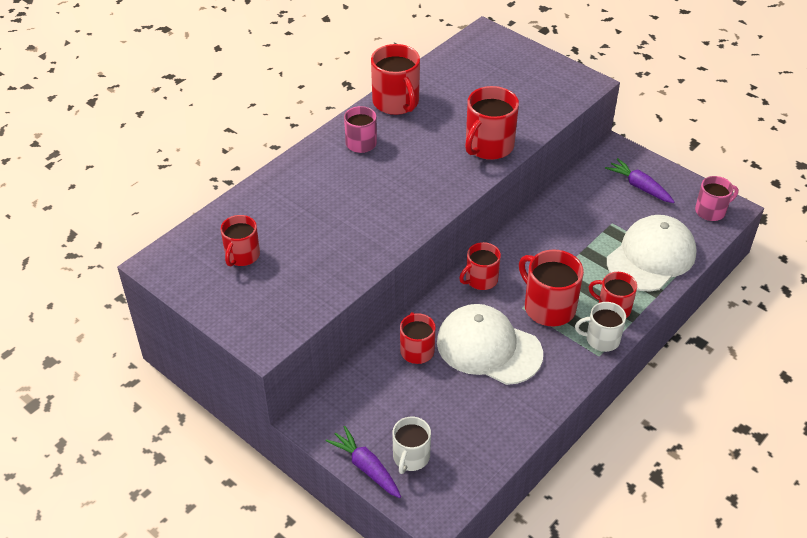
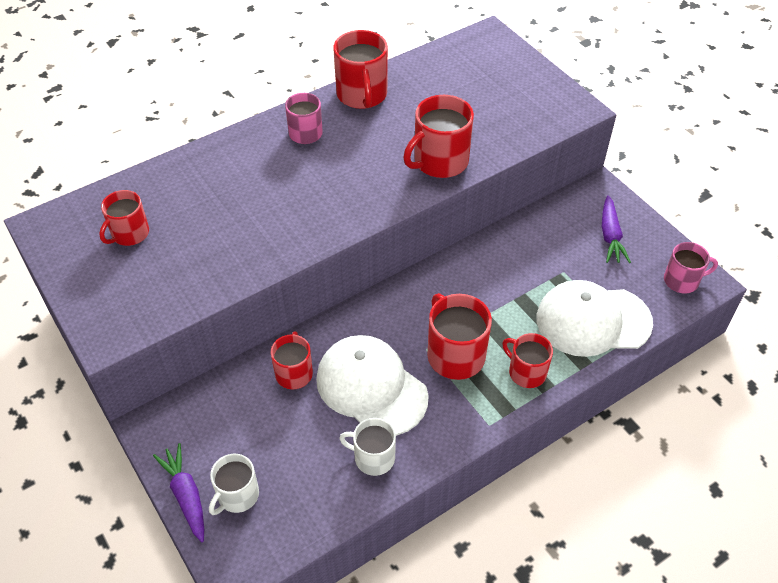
camera: 15 degrees right, 5 degrees up
red mug [459,242,501,290] -> none
white mug [575,302,626,352] -> white mug moved to [339,418,396,476]
purple carrot [605,158,674,203] -> purple carrot turned 150 degrees counterclockwise [602,195,631,263]
white cap [607,215,697,292] -> white cap turned 150 degrees counterclockwise [537,280,653,357]

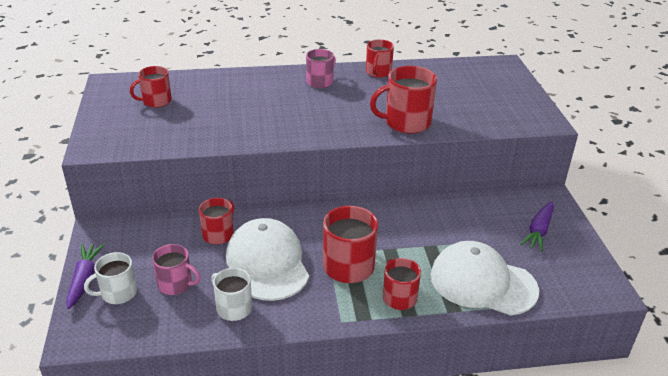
camera: 25 degrees right, 15 degrees down
red mug [333,30,388,109] -> red mug [366,39,394,78], size x0.64
pink mug [664,242,718,293] -> pink mug moved to [152,244,200,295]

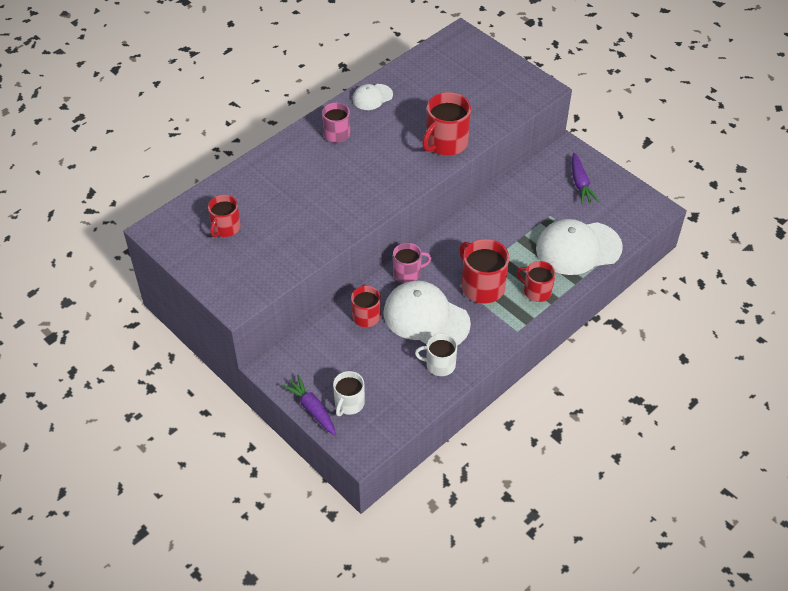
camera: 35 degrees left, 15 degrees up
pink mug [152,244,200,295] -> pink mug moved to [393,243,431,283]
red mug [366,39,394,78] -> white cap [353,84,393,110]

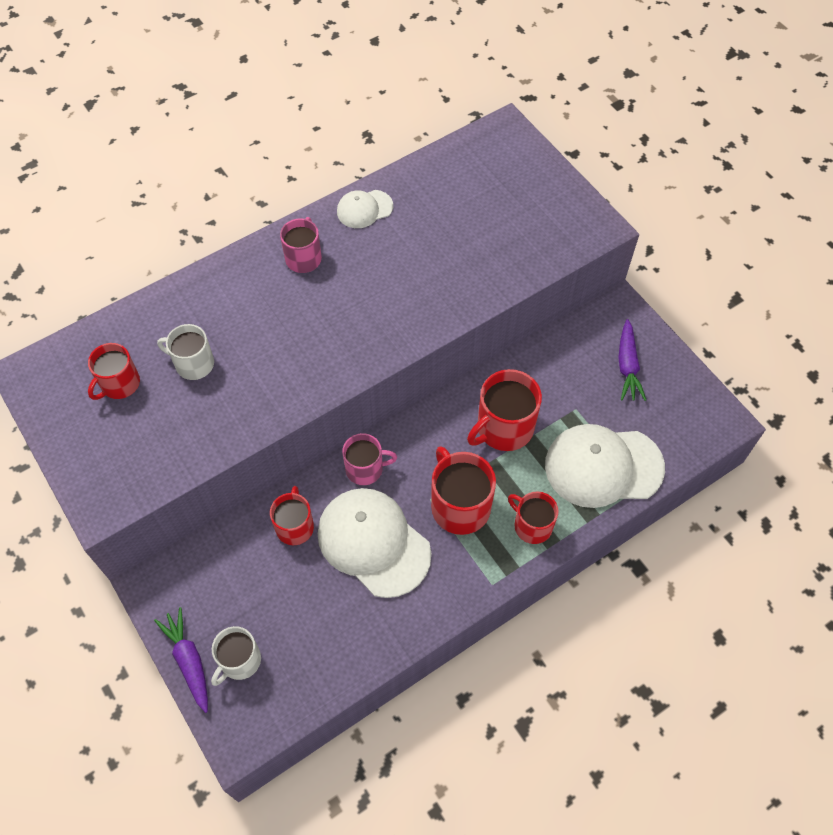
camera: 10 degrees right, 10 degrees up
white mug [415,334,457,376] -> white mug moved to [157,324,214,380]
red mug [422,92,471,156] -> red mug moved to [467,369,542,451]

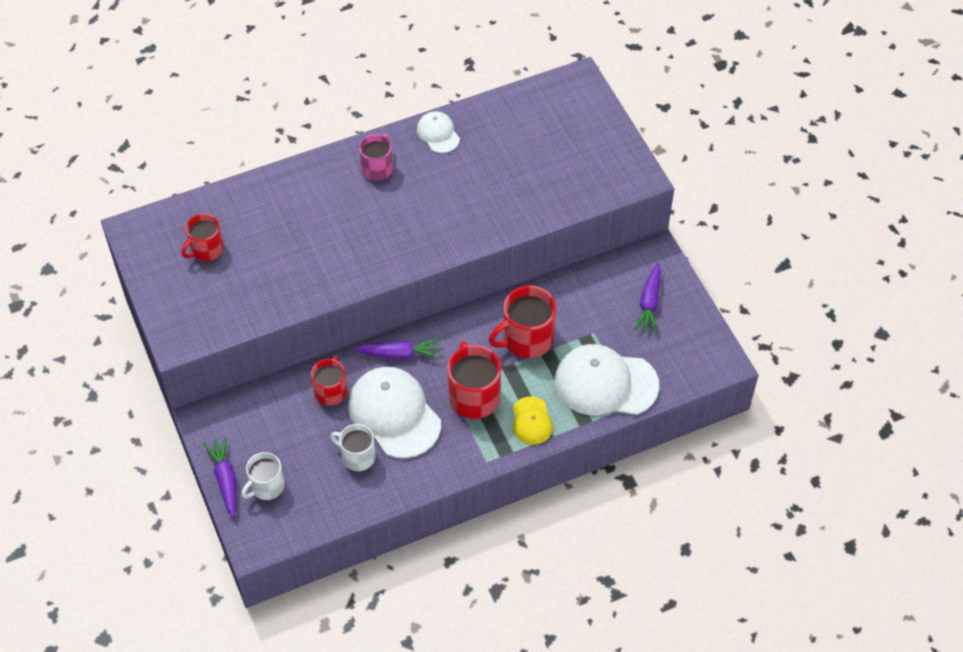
camera: 10 degrees right, 5 degrees down
white mug [157,324,214,380] -> white mug moved to [330,424,376,471]
white cap [337,190,393,228] -> white cap turned 75 degrees clockwise [417,111,460,153]
pink mug [342,433,397,485] -> purple carrot [354,339,441,360]
red mug [508,492,559,544] -> yellow cap [513,397,553,444]

